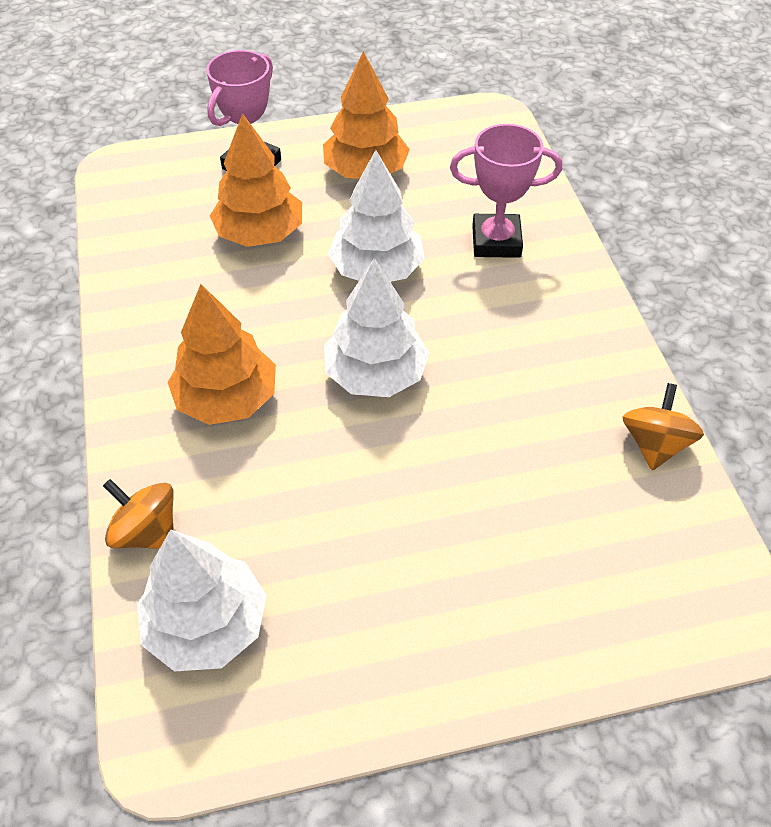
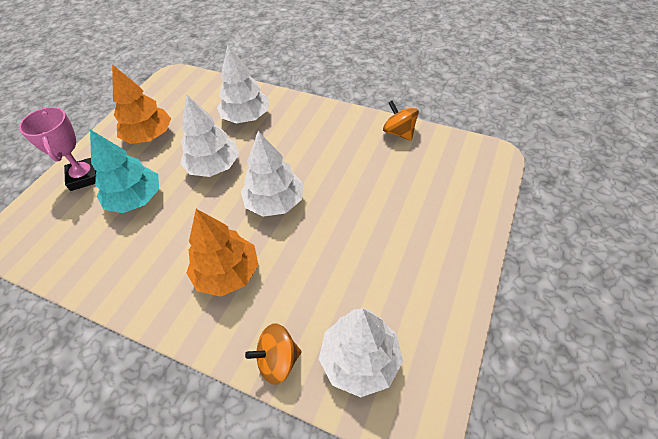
camera: 50 degrees left, 0 degrees up
orange tree [210,113,302,247] -> turquoise tree [90,129,159,213]
pink trophy [450,124,562,258] -> white tree [217,45,269,124]

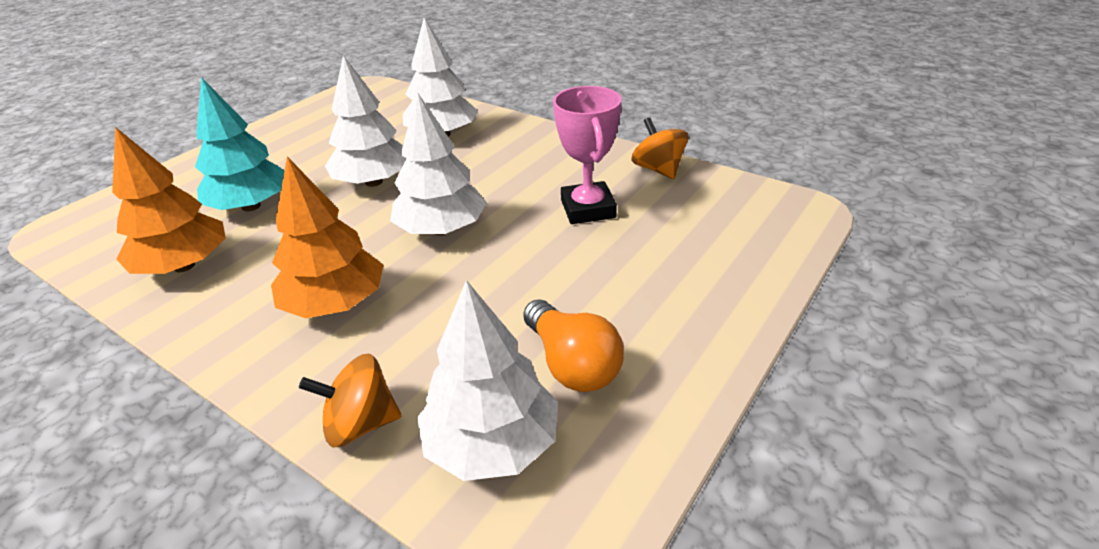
camera: 10 degrees right, 15 degrees down
pink trophy [19,107,97,191] -> pink trophy moved to [553,86,622,224]
orange tree [112,65,171,144] -> orange tree moved to [112,127,226,274]
none -> orange light bulb [524,299,624,392]

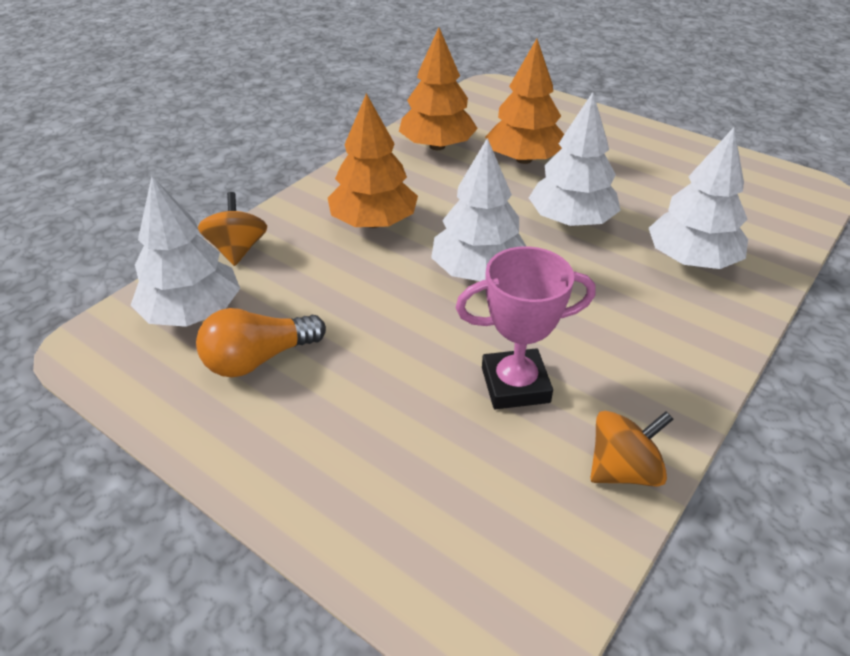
camera: 90 degrees right, 5 degrees up
turquoise tree [195,77,285,211] -> orange tree [485,39,564,164]

